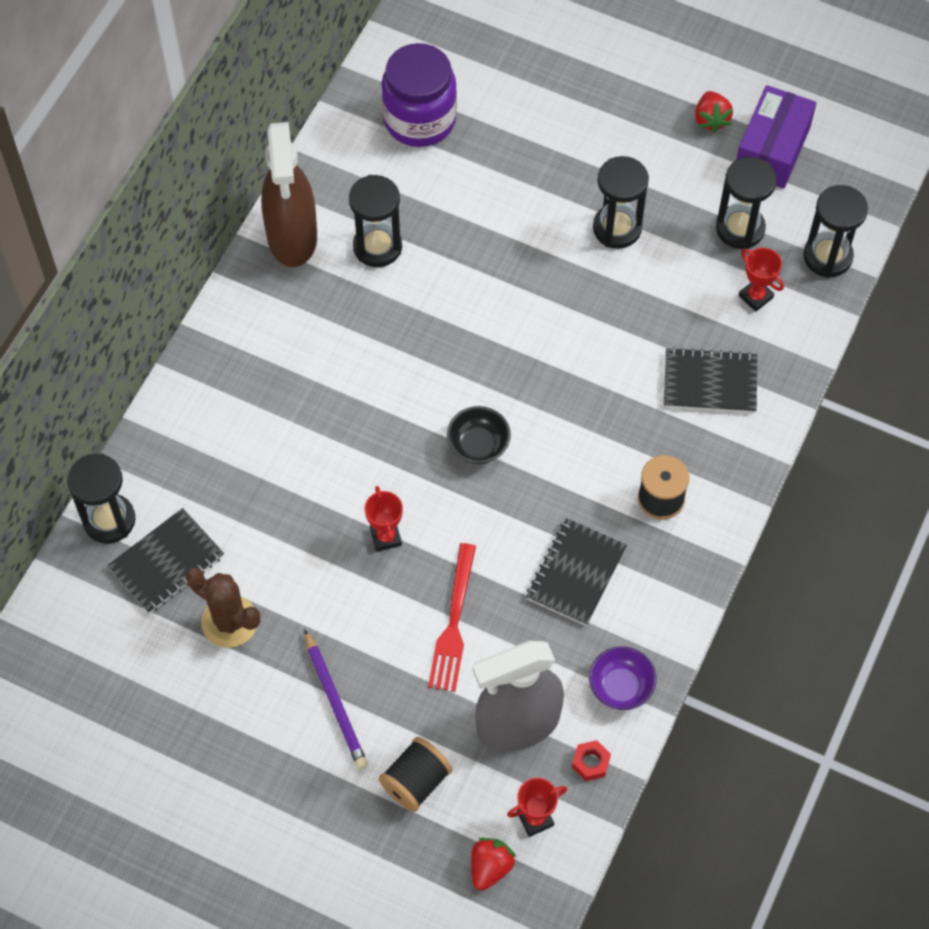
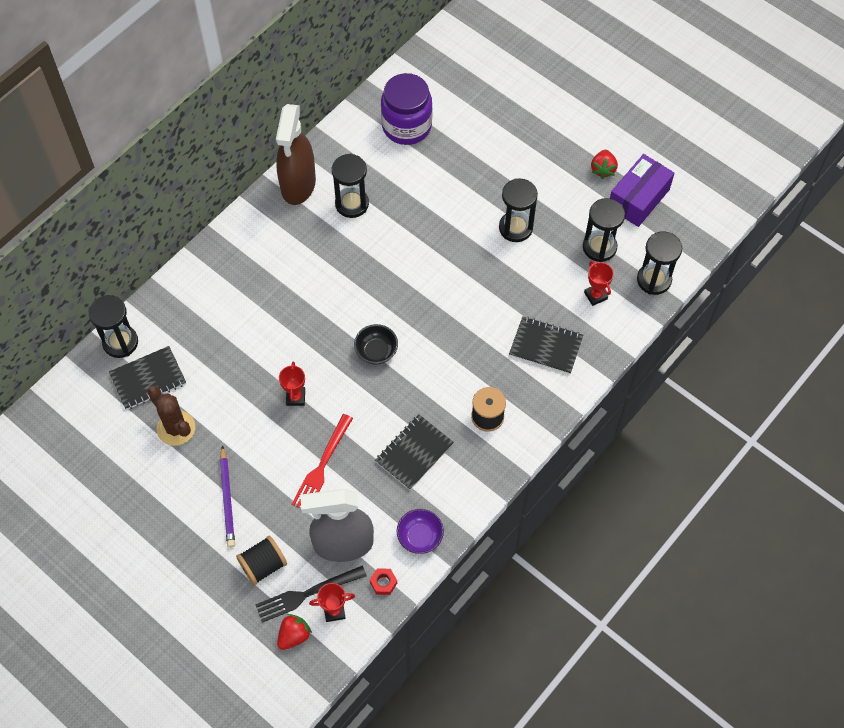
camera: 15 degrees right, 0 degrees up
none -> black fork [255,566,367,623]

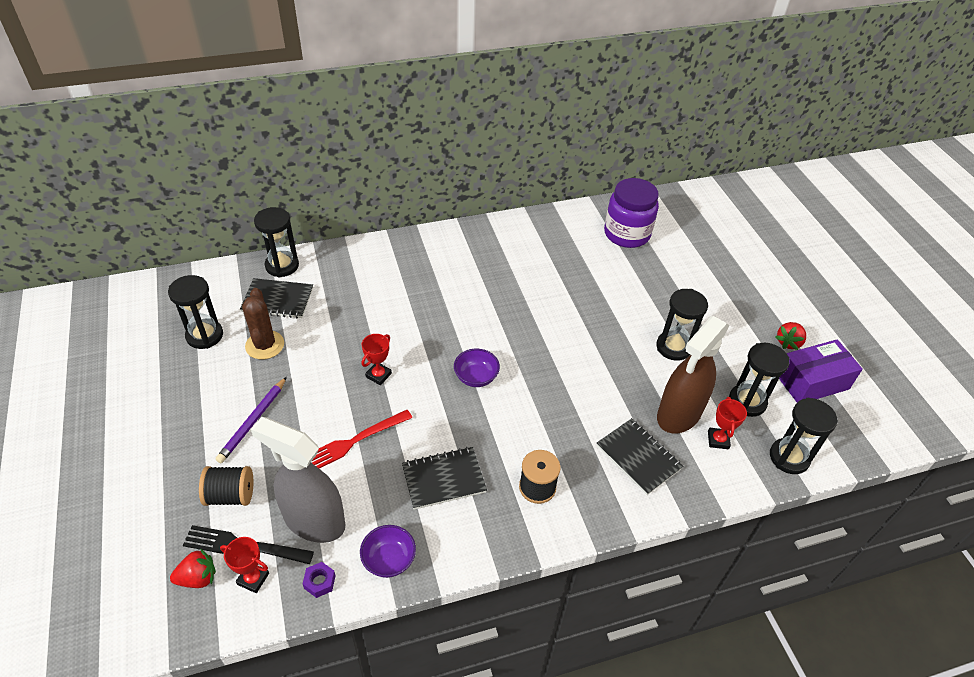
camera: 30 degrees right, 15 degrees down
brown spray bottle [276,104,316,205] -> brown spray bottle moved to [657,316,730,434]
black hourglass [332,153,369,218] -> black hourglass moved to [168,275,223,349]
black bowl [354,324,398,364] -> purple bowl [454,349,500,387]
red nut [370,568,397,595] -> purple nut [303,562,335,598]

